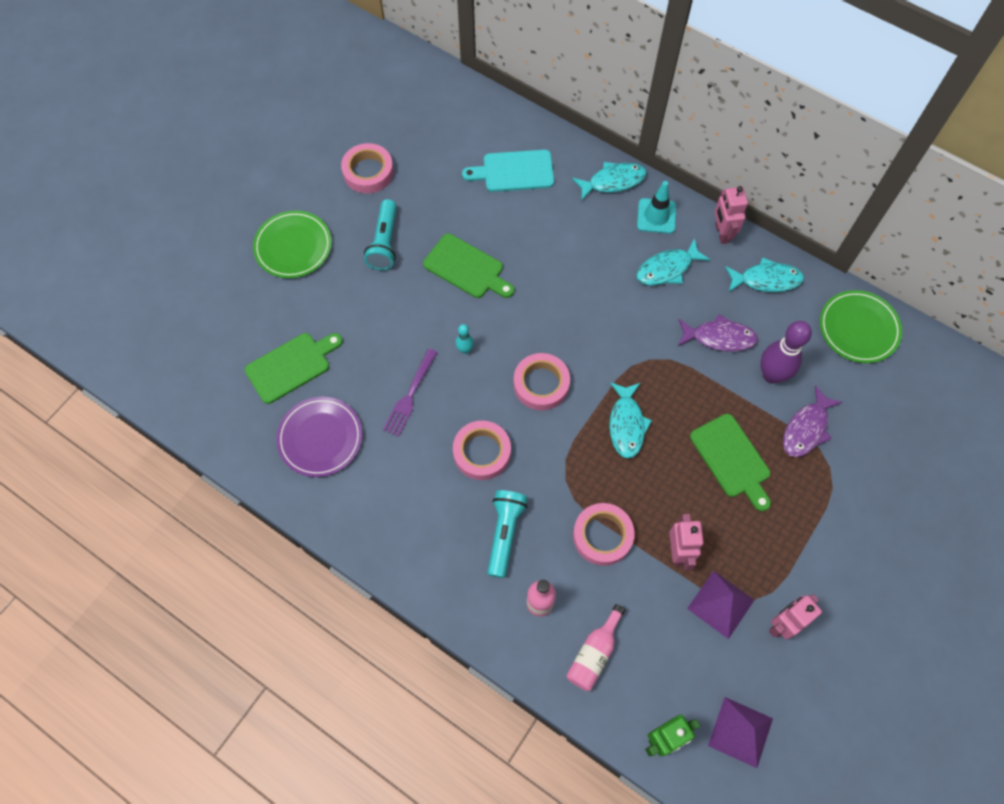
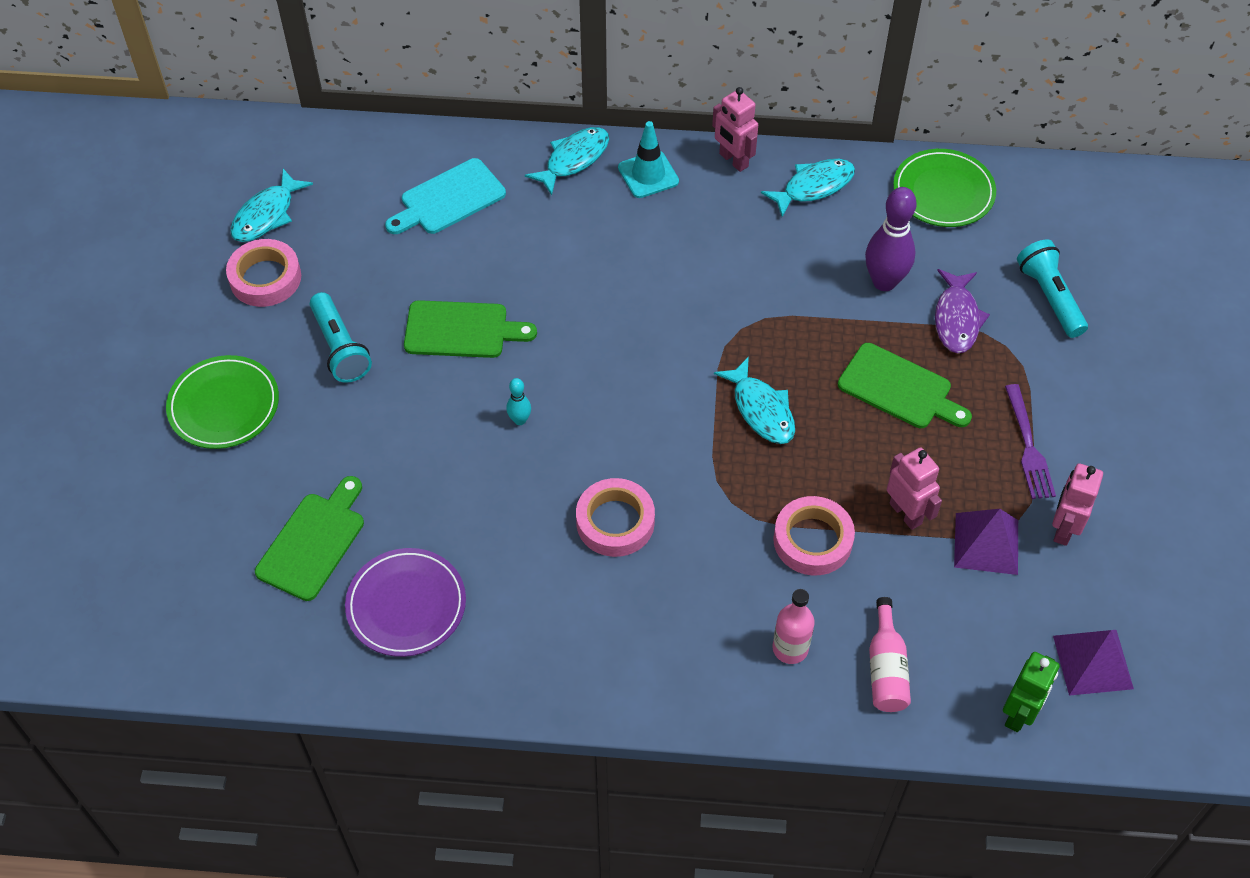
camera: 30 degrees left, 10 degrees down
purple fork [383,348,438,437] -> purple fork moved to [1005,384,1056,499]
turquoise flashlight [487,490,528,578] -> turquoise flashlight moved to [1017,239,1088,338]
pink tape [513,353,570,410] -> none
turquoise fish [636,238,710,285] -> turquoise fish moved to [230,169,313,242]
purple fish [678,314,758,352] -> none

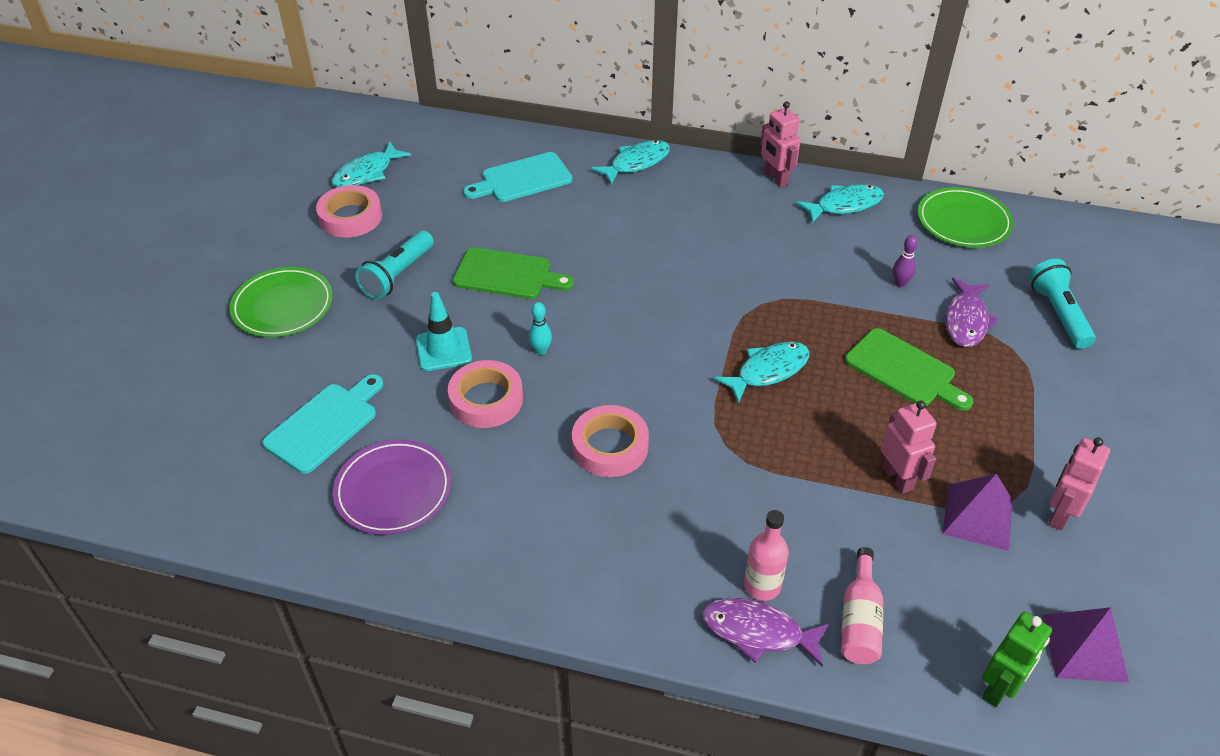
camera: 10 degrees right, 10 degrees down
green cutting board [255,476,364,601] -> turquoise cutting board [262,374,383,474]
turquoise flashlight [310,292,372,383] -> turquoise flashlight turned 45 degrees clockwise [355,231,434,300]
turquoise traffic cone [618,121,679,198] -> turquoise traffic cone moved to [416,292,472,371]
turquoise fish [714,357,795,444] -> turquoise fish turned 105 degrees counterclockwise [714,342,810,403]
pink tape [773,496,855,576] -> pink tape moved to [448,360,523,428]
purple bowling pin [865,187,917,291] -> purple bowling pin [893,235,918,287], size x0.48
purple fork [1005,384,1056,499] -> none
none -> purple fish [702,598,831,666]

